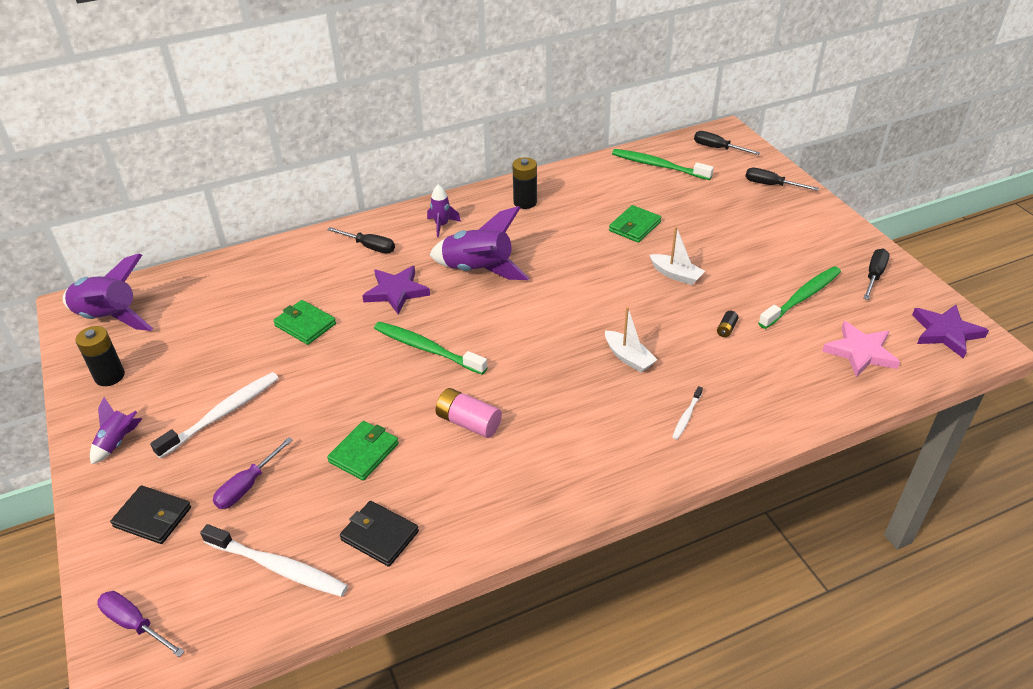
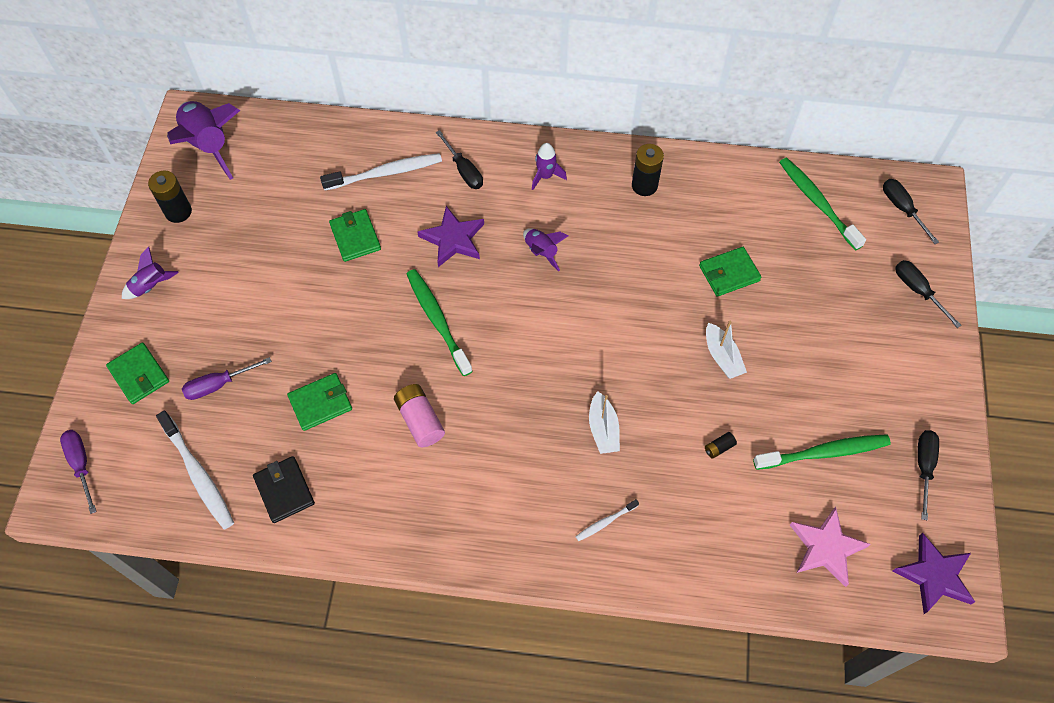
camera: 30 degrees right, 20 degrees up
black wallet [110,485,191,544] -> green wallet [106,342,169,404]
white toothbrush [150,372,279,459] -> white toothbrush moved to [320,153,442,190]
purple rocket [430,206,529,280] -> purple rocket [523,228,568,271], size x0.51
black screwdriver [863,248,890,300] -> black screwdriver turned 45 degrees counterclockwise [918,430,939,520]

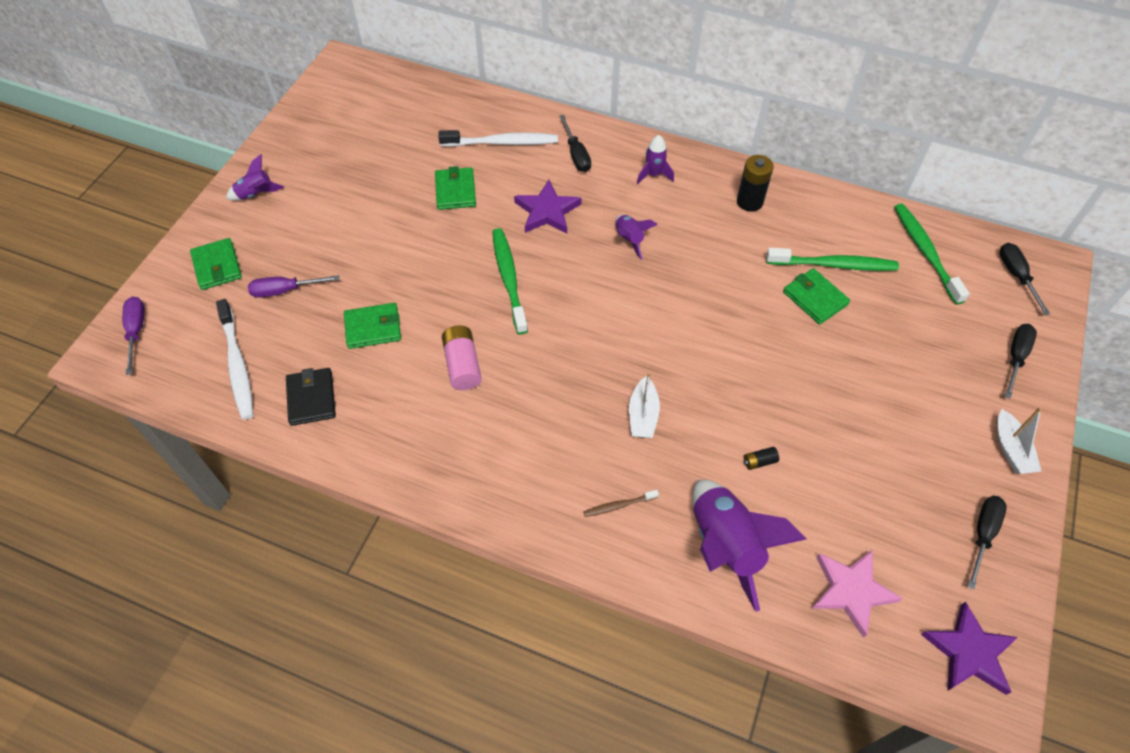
camera: 15 degrees right, 5 degrees down
black battery [148,170,192,223] -> none
purple rocket [167,101,241,180] -> purple rocket moved to [692,480,806,612]
white toothbrush [575,499,639,541] -> brown toothbrush [583,490,659,517]
green wallet [699,247,762,297] -> green wallet turned 60 degrees clockwise [783,268,850,324]
white boat [706,321,747,379] -> white boat moved to [997,407,1042,474]
green toothbrush [753,434,891,470] -> green toothbrush moved to [766,248,899,271]
black screwdriver [895,260,962,328] -> black screwdriver turned 45 degrees clockwise [1005,324,1037,399]

